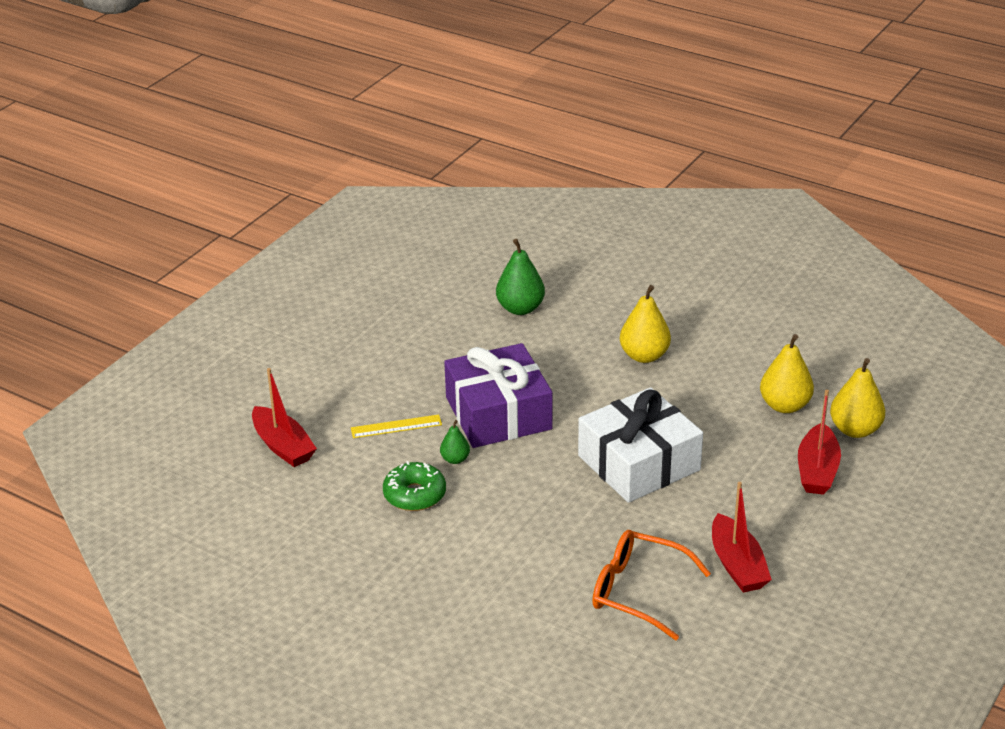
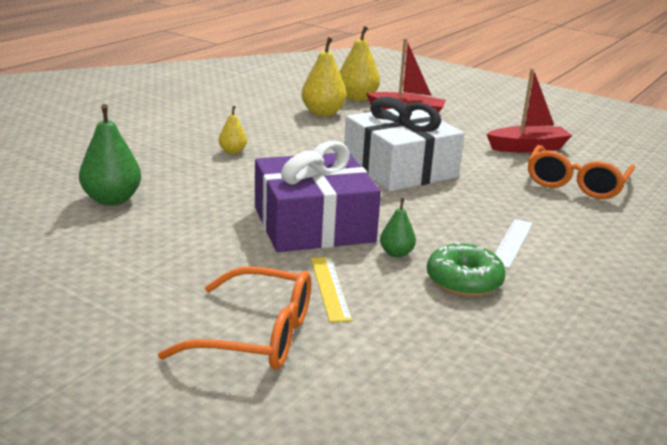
camera: 90 degrees left, 10 degrees down
red boat [252,368,317,467] -> none
yellow pear [620,285,671,363] -> yellow pear [219,106,247,154], size x0.55
none -> orange glasses [158,267,311,370]
none -> white ruler [495,219,533,268]

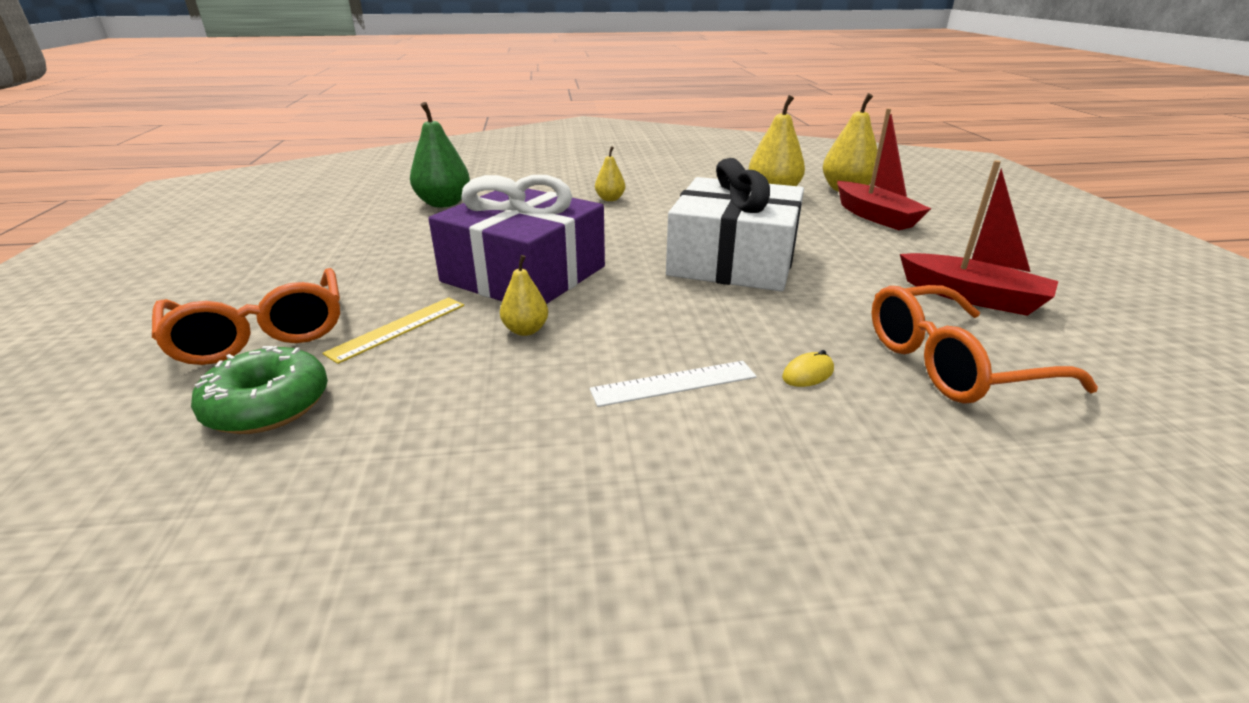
camera: 50 degrees right, 5 degrees up
green pear [380,198,416,258] -> yellow pear [500,255,548,336]
green donut [427,242,506,297] -> green donut moved to [191,346,328,434]
none -> yellow mouse [782,350,834,387]

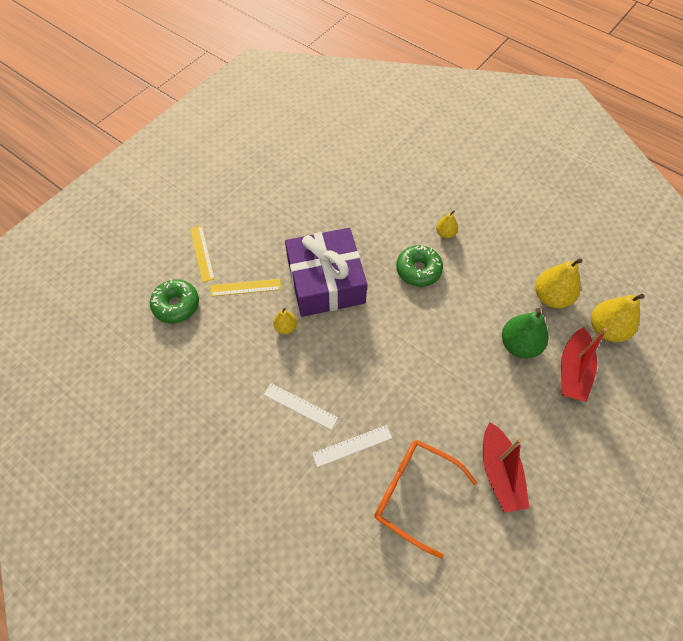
camera: 45 degrees right, 30 degrees up
orange glasses [152,268,340,365] -> yellow ruler [190,226,215,282]
green pear [410,102,470,208] -> green pear moved to [502,308,548,359]
white gift [666,158,804,292] -> none
yellow mouse [782,350,834,387] -> white ruler [312,425,392,467]
none -> green donut [396,245,443,287]

